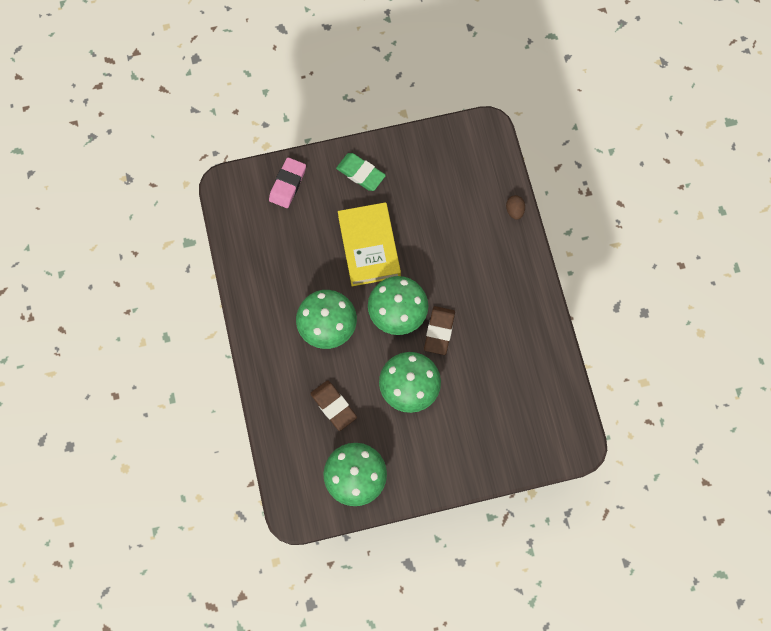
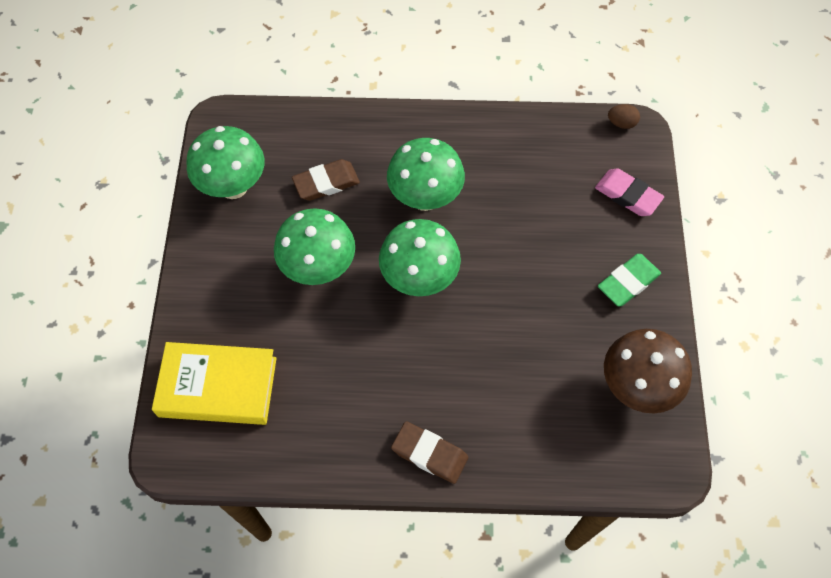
camera: 105 degrees right, 10 degrees down
yellow book [338,202,401,286] -> yellow book moved to [152,342,277,425]
brown eraser [424,306,455,355] -> brown eraser moved to [391,421,468,484]
brown egg [506,195,525,220] -> brown egg moved to [608,104,640,129]
none -> brown mushroom [604,329,692,413]

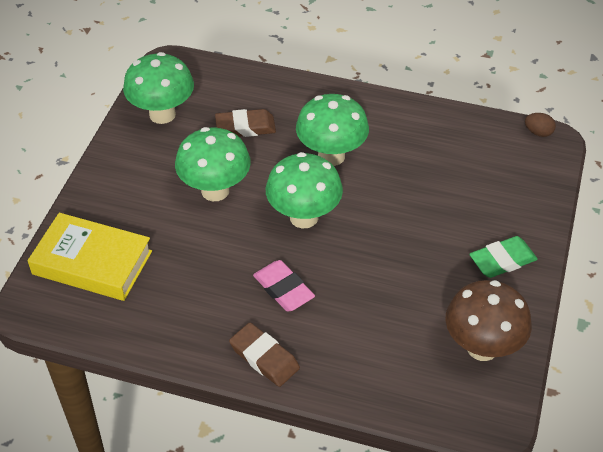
camera: 15 degrees right, 15 degrees down
pink eraser [595,169,664,216] -> pink eraser moved to [253,260,315,311]

